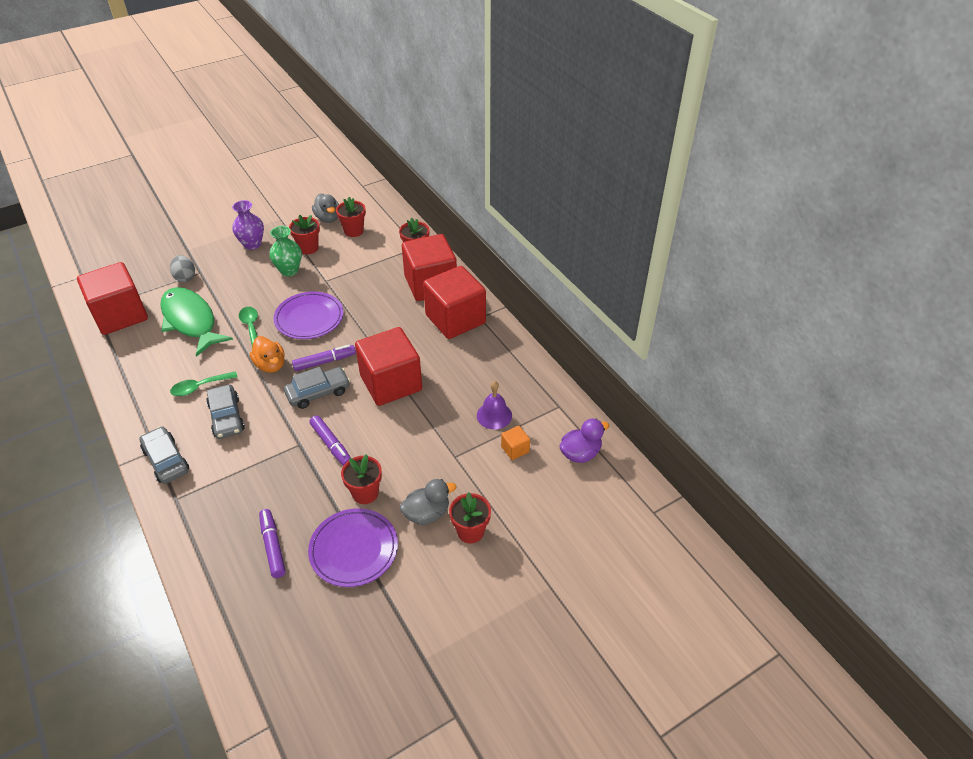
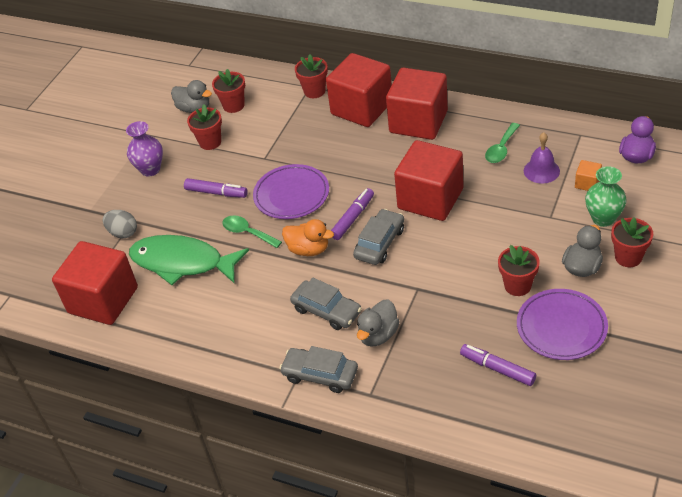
camera: 30 degrees left, 0 degrees up
green spoon [170,371,238,396] -> green spoon moved to [485,123,520,163]
green vase [269,226,302,276] -> green vase moved to [585,166,627,227]
purple marker [309,415,351,466] -> purple marker moved to [184,178,248,198]
none -> grey duck [357,300,400,347]

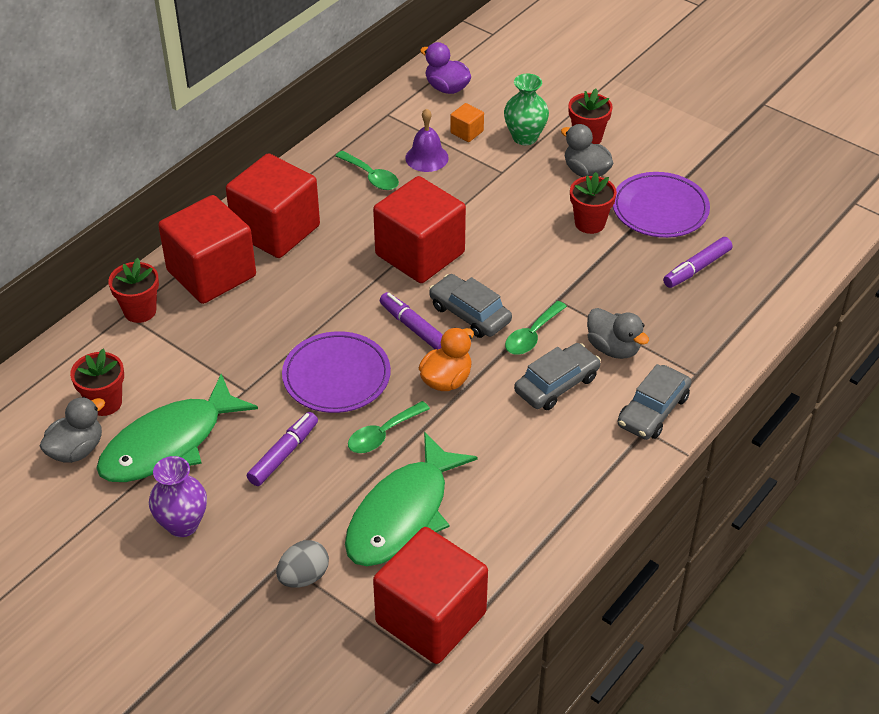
camera: 80 degrees left, 0 degrees up
red flower pot [187,104,222,150] -> green fish [96,374,258,482]
none -> green spoon [505,301,567,355]

